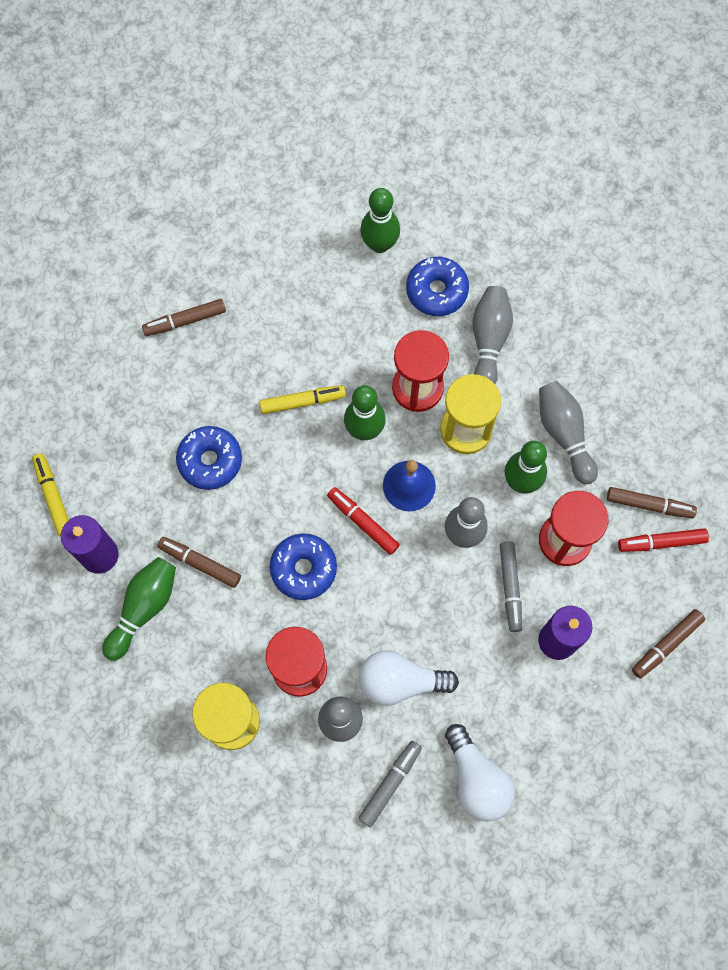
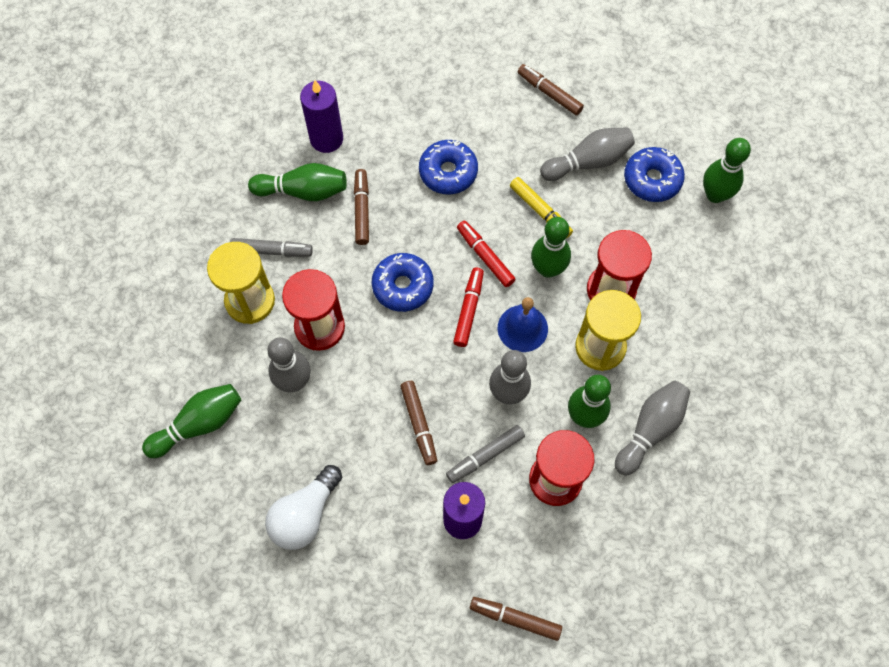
camera: 60 degrees right, 5 degrees down
yellow marker [32,453,69,537] -> none
grey marker [358,741,422,827] -> grey marker moved to [230,238,313,257]
white light bulb [359,651,459,706] -> none
blue donut [406,257,469,316] -> blue donut moved to [624,147,685,202]
grey bowling pin [472,286,513,384] -> grey bowling pin moved to [540,127,635,181]
brown marker [607,487,697,518] -> brown marker moved to [400,381,437,465]
red marker [618,528,709,552] -> red marker moved to [457,221,516,287]
none -> green bowling pin [142,384,241,458]

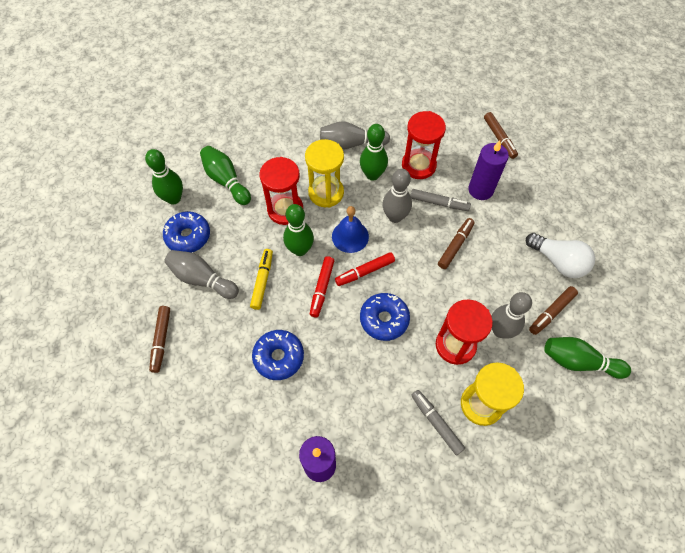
camera: 130 degrees left, 5 degrees down
green bowling pin [248,163,347,201] -> green bowling pin moved to [200,146,251,205]
white light bulb [265,465,342,550] -> white light bulb turned 45 degrees clockwise [526,233,595,278]
brown marker [354,169,369,245] -> brown marker moved to [529,286,578,335]

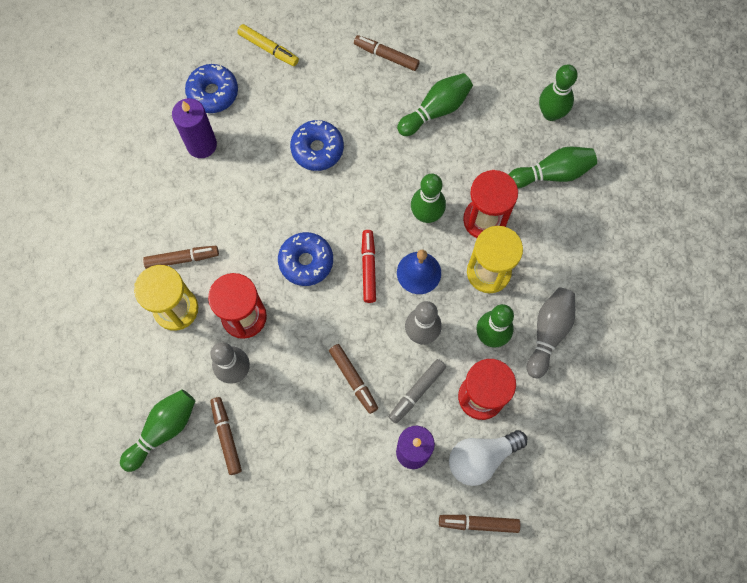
camera: 115 degrees right, 10 degrees up
blue donut [163,211,210,253] -> blue donut moved to [185,64,238,113]
grey bowling pin [164,250,239,299] -> green bowling pin [397,73,473,136]
yellow marker [250,249,273,310] -> yellow marker moved to [237,24,299,66]
red marker [310,256,334,317] -> none
grey marker [411,390,465,455] -> brown marker [143,246,219,269]
white light bulb [526,233,595,278] -> white light bulb moved to [449,430,527,486]

